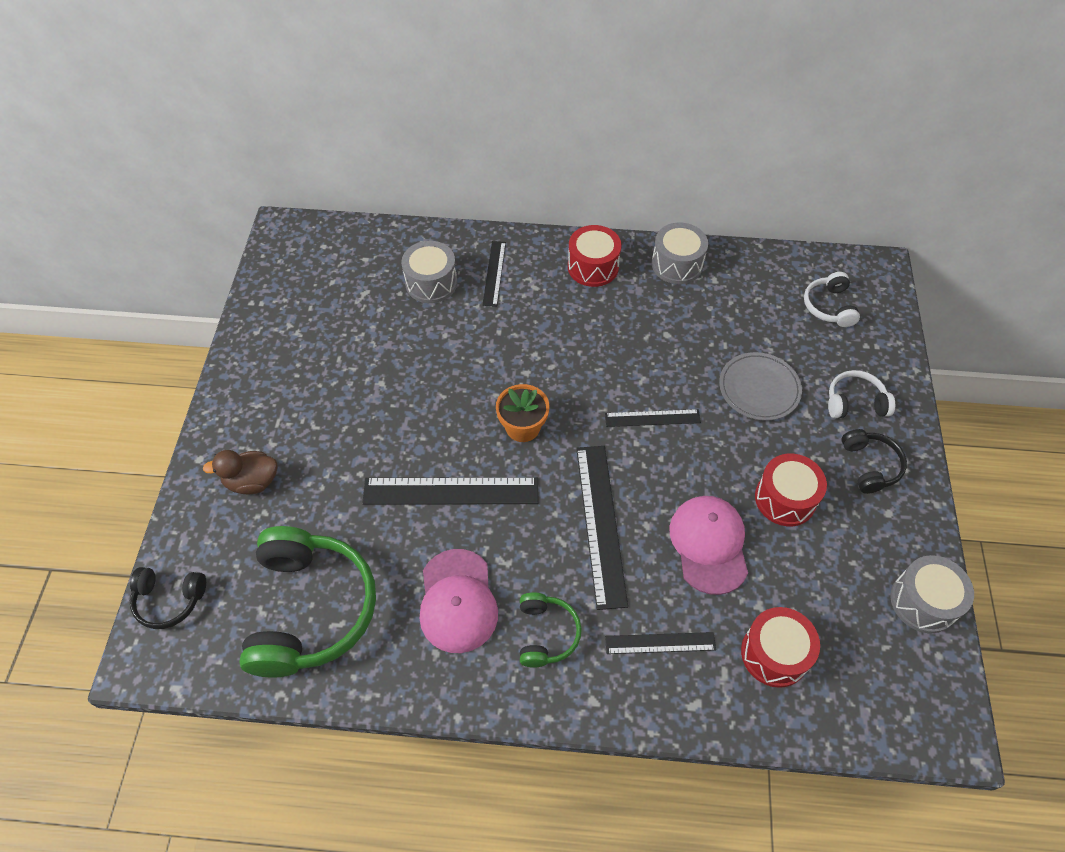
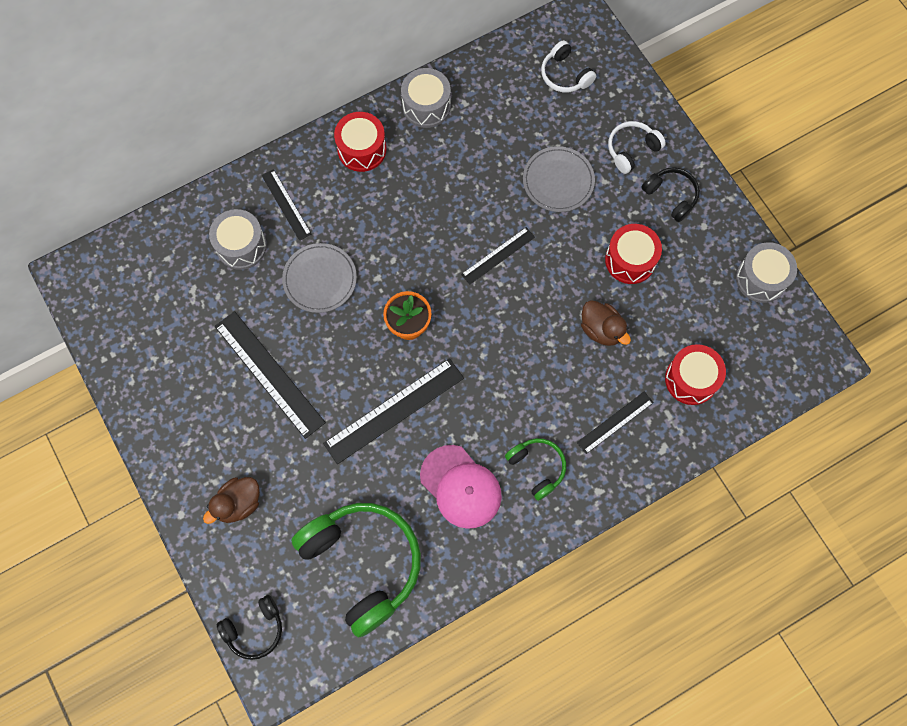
camera: 35 degrees left, 15 degrees up
black ruler [576,446,628,610] -> black ruler moved to [215,311,326,439]
pink cap [669,496,748,595] -> brown duck [581,300,631,346]
none -> grey plate [282,243,357,313]

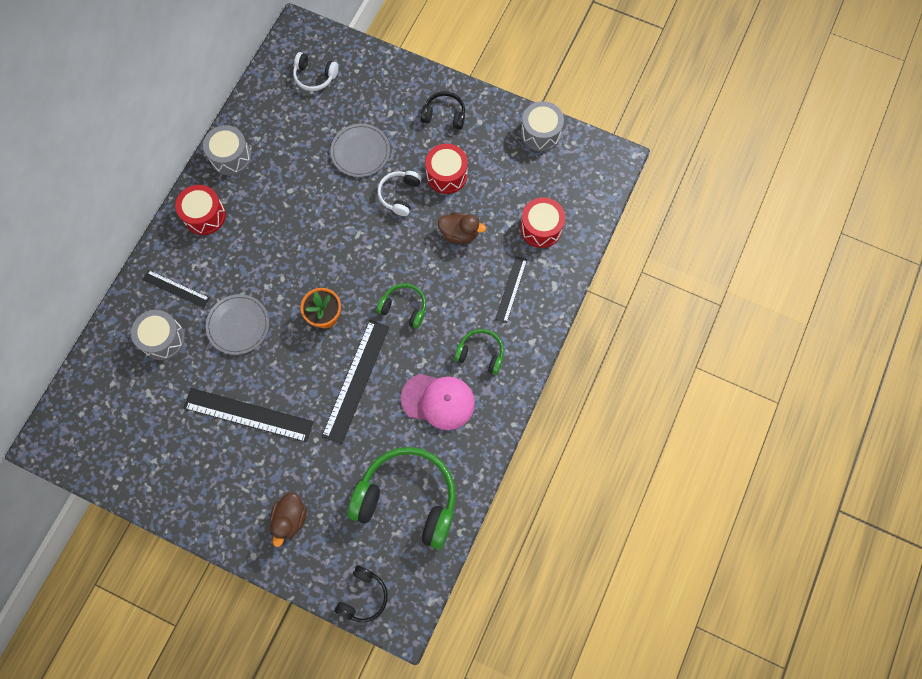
camera: 35 degrees left, 0 degrees up
black ruler [461,227,535,285] -> none
white headphones [608,121,666,174] -> white headphones moved to [378,171,422,216]
none -> green headphones [376,283,426,329]

